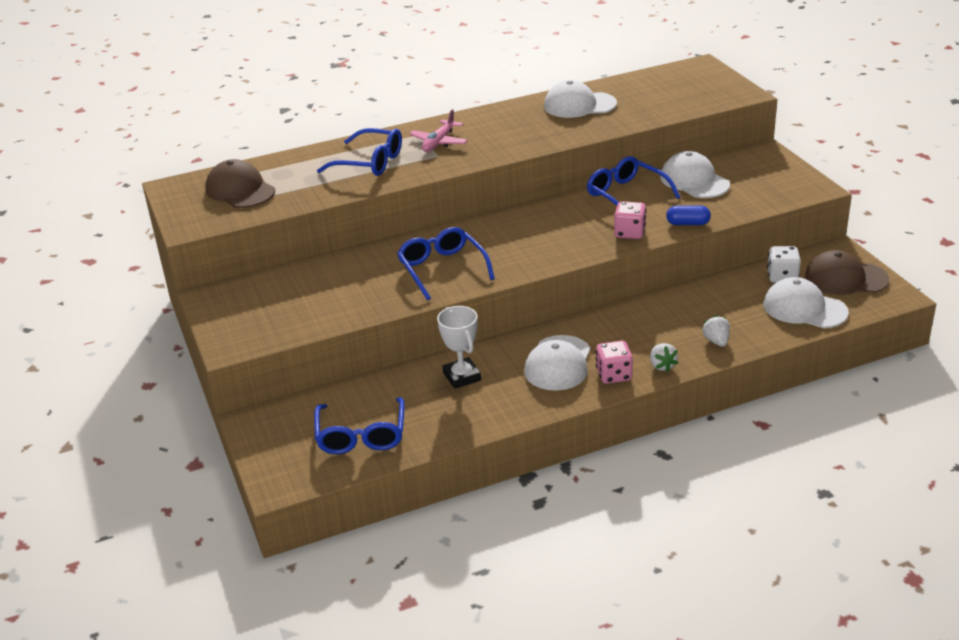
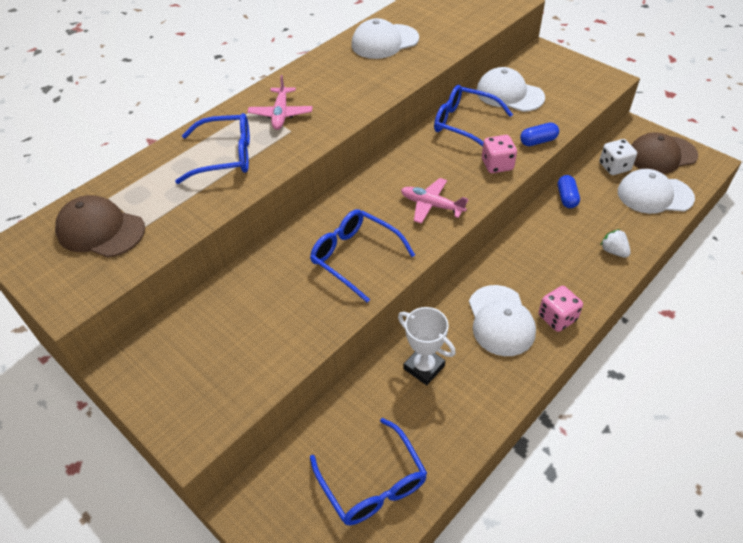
camera: 25 degrees left, 15 degrees up
white strawberry [650,343,678,372] -> none
none -> pink plane [401,178,468,224]
none -> blue capsule [558,175,580,208]

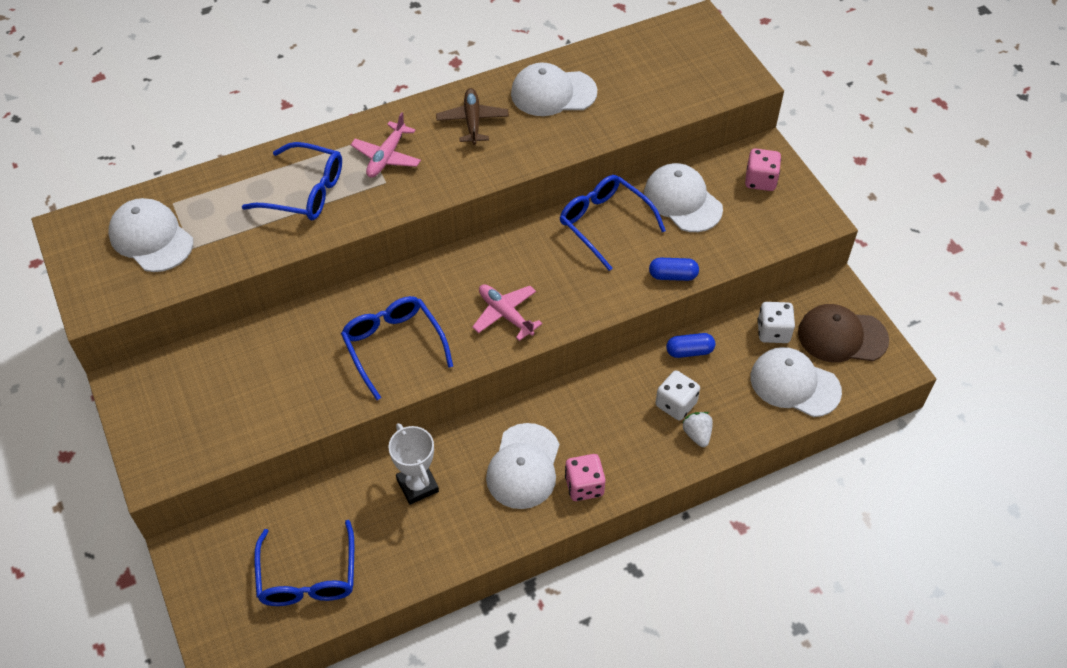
camera: 20 degrees right, 5 degrees up
brown cap [55,195,145,258] -> white cap [108,198,193,272]
pink dice [482,135,517,173] -> pink dice moved to [745,148,781,191]
blue capsule [558,175,580,208] -> blue capsule turned 60 degrees clockwise [666,333,715,358]
none -> brown plane [436,88,509,145]
none -> white dice [655,371,700,421]

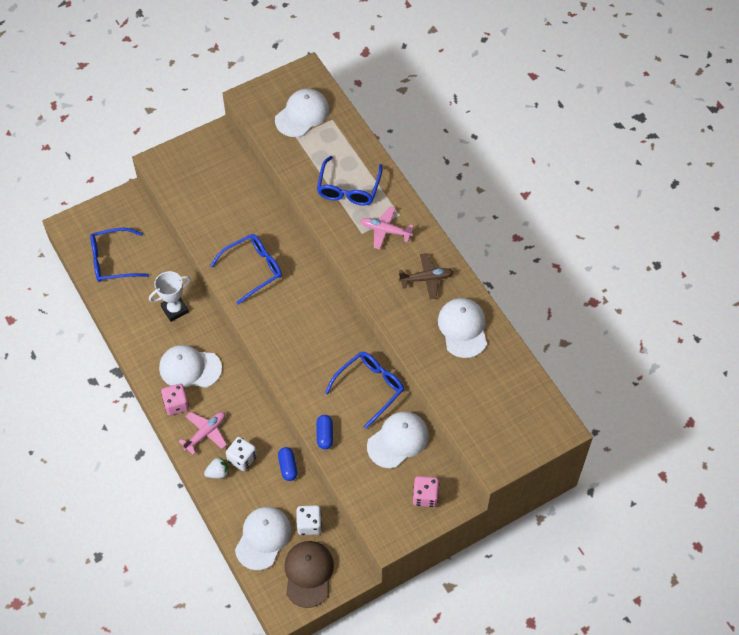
camera: 85 degrees right, 5 degrees up
pink plane [472,284,543,341] -> pink plane moved to [178,412,227,455]

